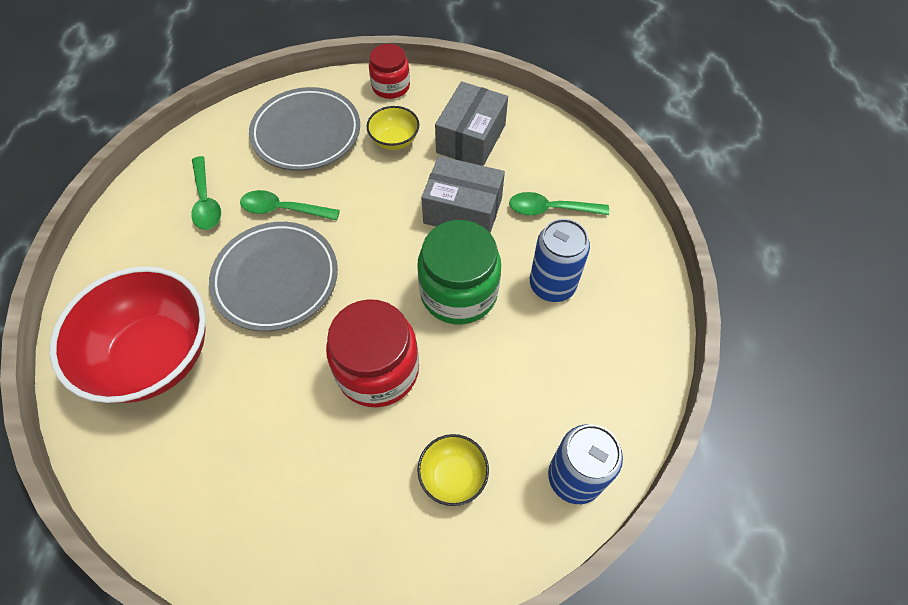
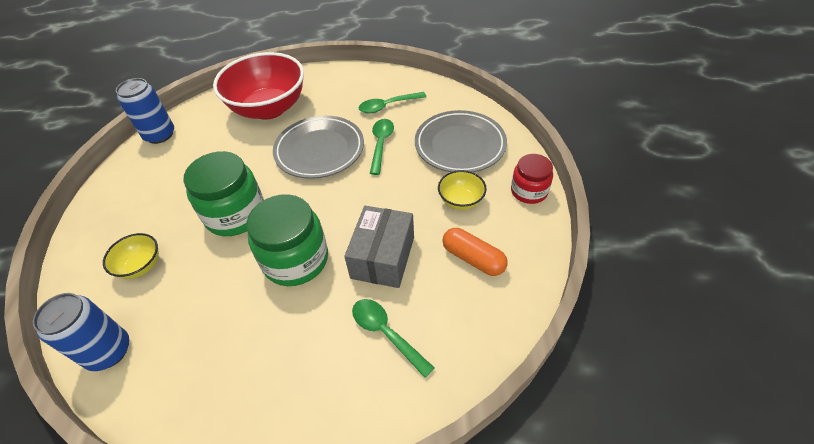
camera: 90 degrees right, 10 degrees down
red jar [326,299,419,407] -> green jar [183,151,264,236]
grey box [435,81,508,166] -> orange capsule [442,228,508,276]
green spoon [509,192,609,215] -> green spoon turned 45 degrees counterclockwise [352,299,434,378]
blue can [530,219,590,302] -> blue can moved to [116,78,174,144]

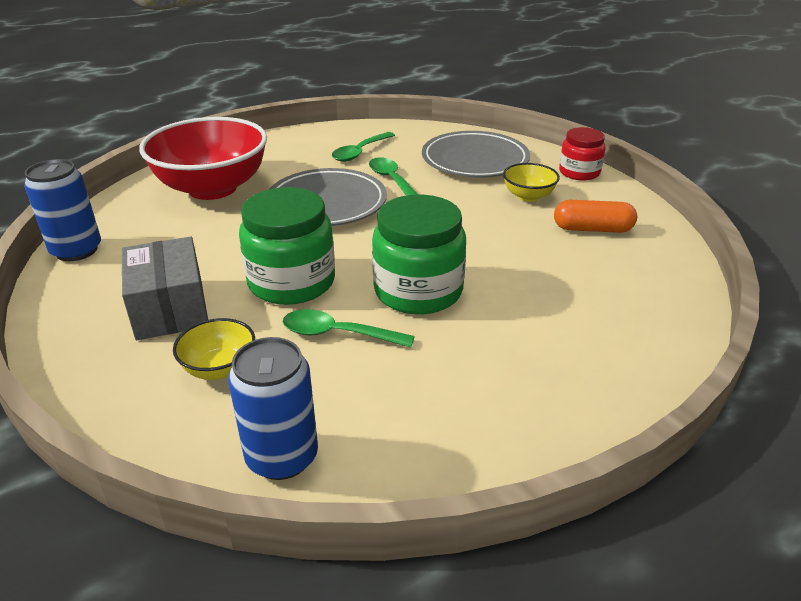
camera: 35 degrees left, 15 degrees down
grey box [344,206,414,288] -> grey box moved to [122,236,208,340]
green spoon [352,299,434,378] -> green spoon moved to [283,309,415,348]

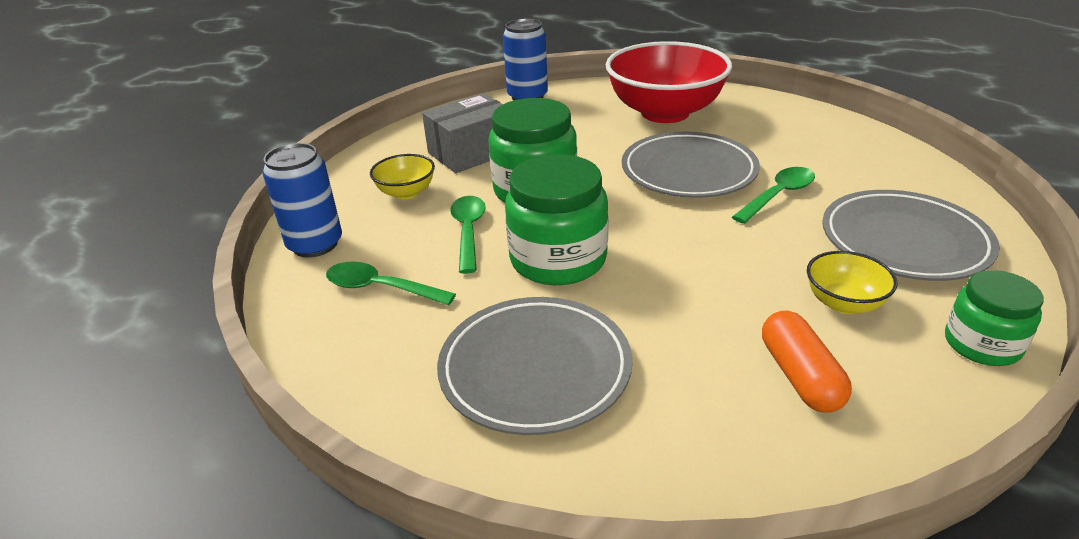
camera: 75 degrees right, 0 degrees up
green spoon [332,132,395,162] -> green spoon moved to [326,261,456,305]
red jar [559,127,605,180] -> green jar [945,270,1044,366]
none -> grey plate [437,297,633,435]

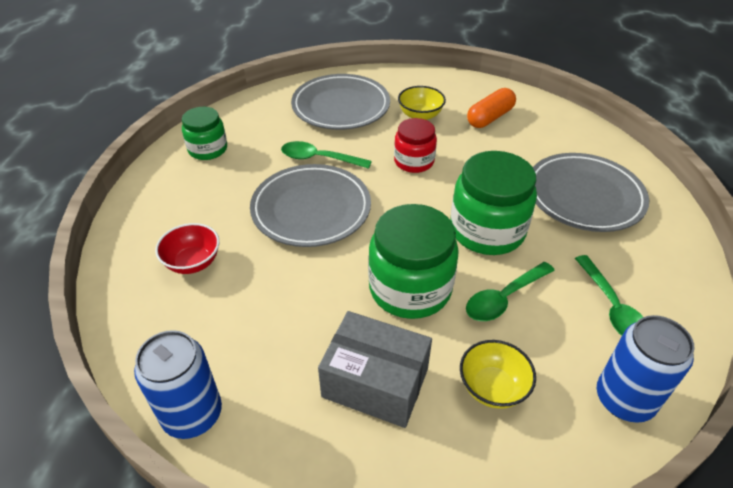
camera: 125 degrees left, 10 degrees up
red bowl [606,41,732,123] -> red bowl [155,223,219,274], size x0.45
green jar [945,270,1044,366] -> green jar moved to [182,107,227,160]
none -> red jar [394,118,437,173]

